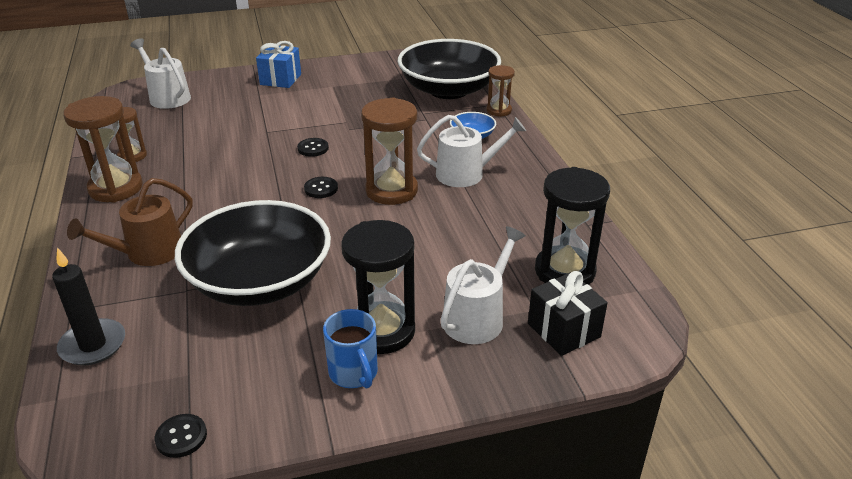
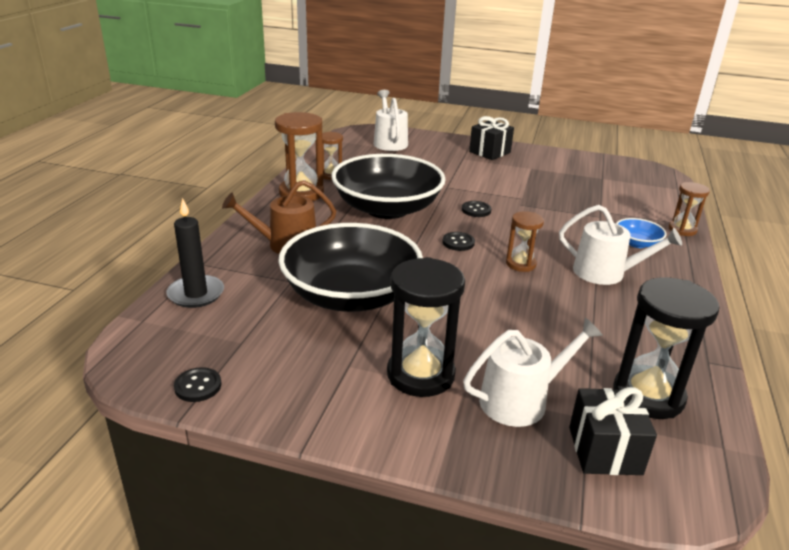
camera: 30 degrees right, 5 degrees down
blue gift [256,41,301,88] -> black gift [469,116,514,160]
blue mug [323,309,378,388] -> none
brown hourglass [361,97,418,205] -> brown hourglass [506,211,544,272], size x0.57
black bowl [398,39,501,99] -> black bowl moved to [331,154,446,219]

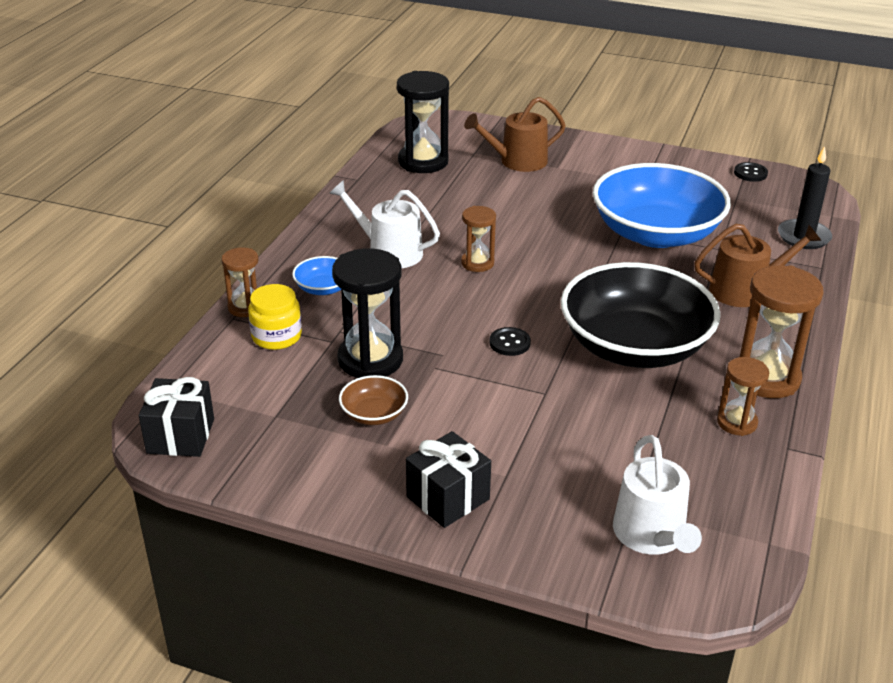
camera: 175 degrees left, 5 degrees up
black bowl [278,223,423,312] -> blue bowl [592,163,731,248]
black hourglass [387,257,465,397] -> black hourglass moved to [332,248,403,378]
black button [442,232,475,251] -> none
white watering can [463,318,603,427] -> brown watering can [464,97,566,172]
black gift [569,387,657,475] -> black gift moved to [139,377,214,457]
none -> yellow jar [248,284,302,350]
none -> brown bowl [339,375,408,425]

